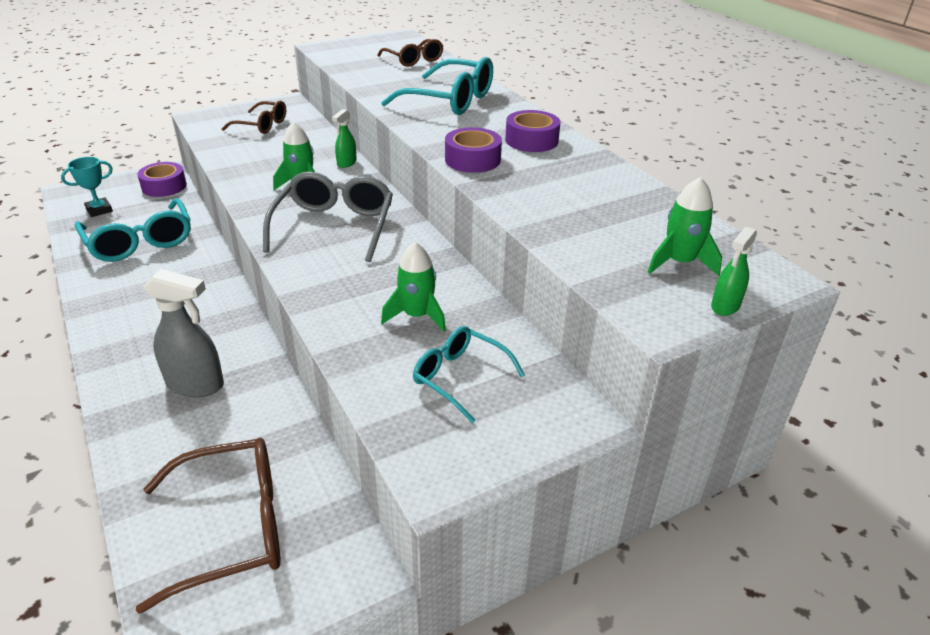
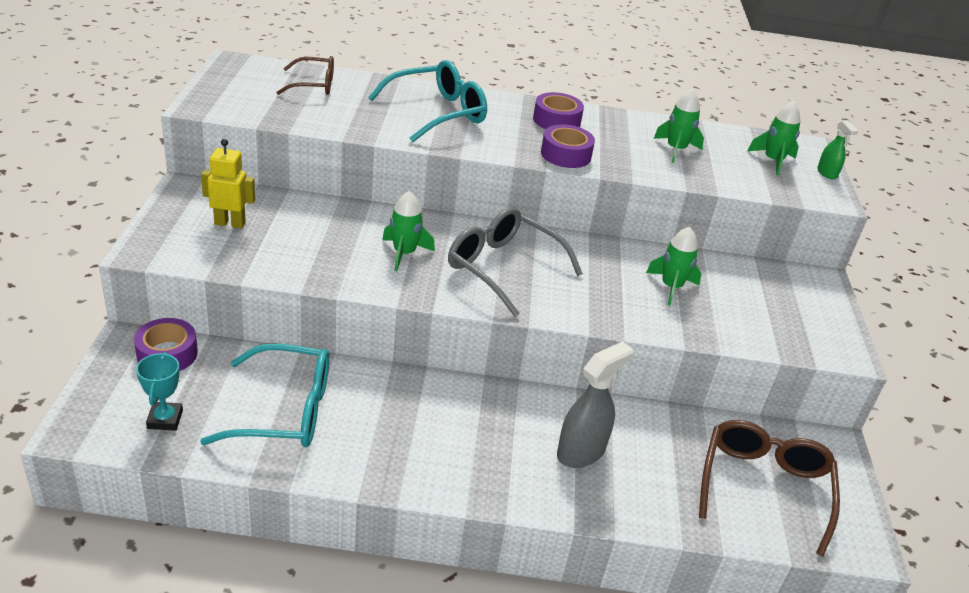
camera: 60 degrees left, 0 degrees up
brown glasses [222,101,286,134] -> yellow robot [201,139,255,229]
green spray bottle [332,109,357,168] -> none
turquoise glasses [413,326,525,423] -> none
none -> green rocket [654,89,704,163]

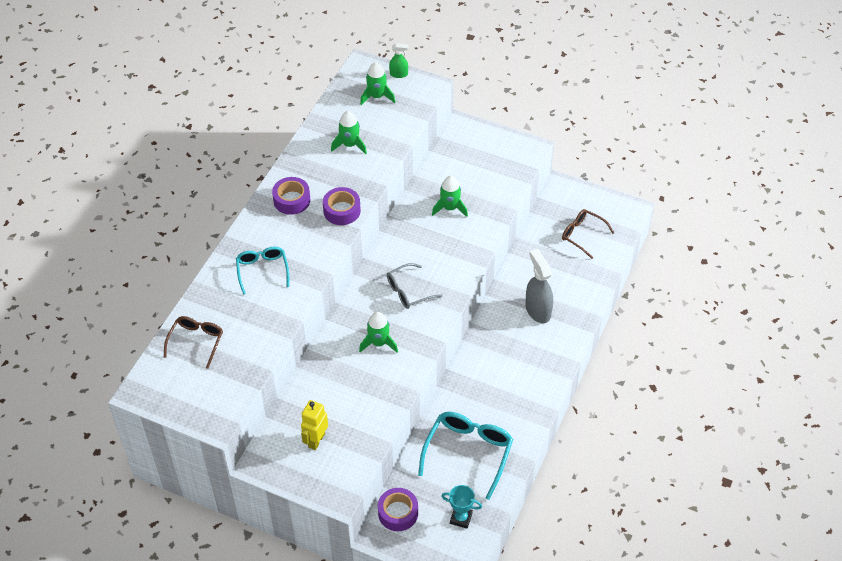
camera: 65 degrees left, 15 degrees up
turquoise glasses [368,60,487,142] -> turquoise glasses [236,247,289,295], size x0.62
grey glasses [448,207,583,317] -> grey glasses [387,263,442,309], size x0.62
brown glasses [699,420,840,556] -> brown glasses [562,209,614,259], size x0.62

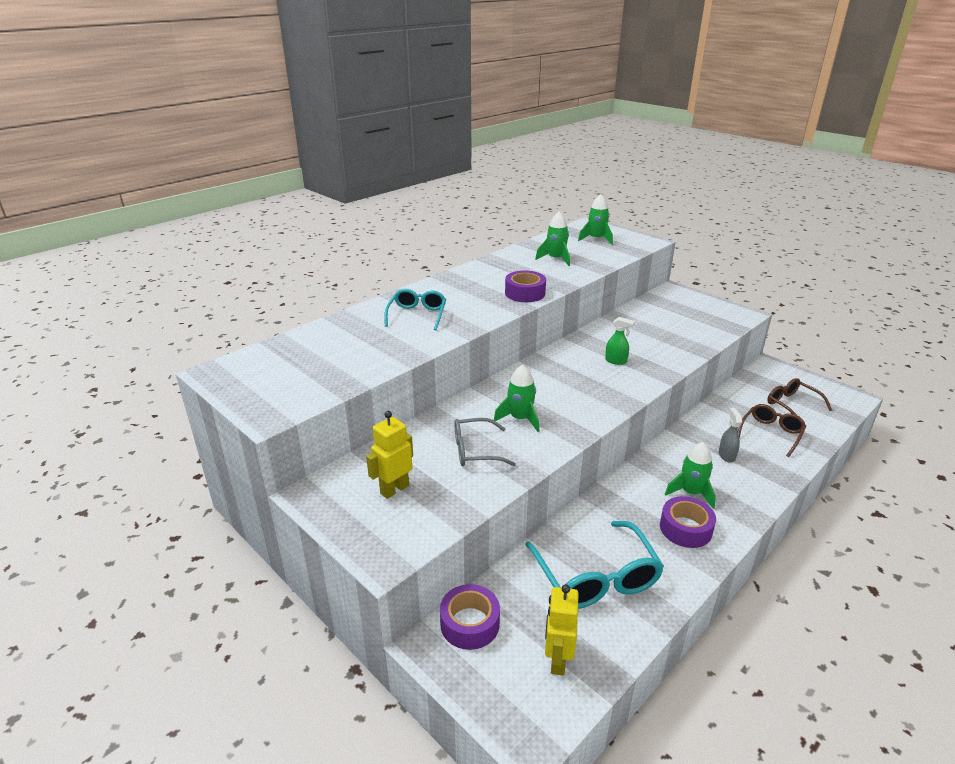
camera: 20 degrees right, 20 degrees down
brown glasses [164,316,223,369] -> brown glasses moved to [738,404,806,457]
purple tape [272,177,310,215] -> purple tape moved to [660,496,716,548]
grey glasses [387,263,442,309] -> grey glasses moved to [454,418,516,466]
green spray bottle [389,43,409,78] -> green spray bottle moved to [605,317,634,365]
turquoise glasses [418,412,513,500] -> turquoise glasses turned 120 degrees clockwise [525,521,664,609]
green rocket [432,176,468,217] -> green rocket moved to [665,442,716,509]
turquoise trophy [441,485,482,528] -> yellow robot [545,584,579,676]
grey spray bottle [526,249,553,323] -> grey spray bottle [719,408,742,463], size x0.54

